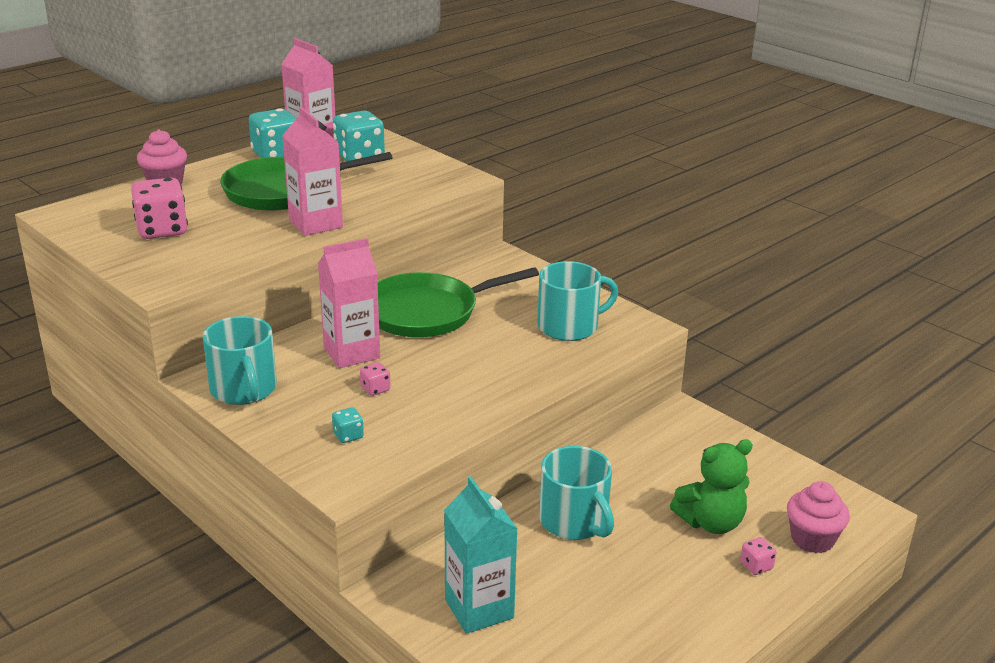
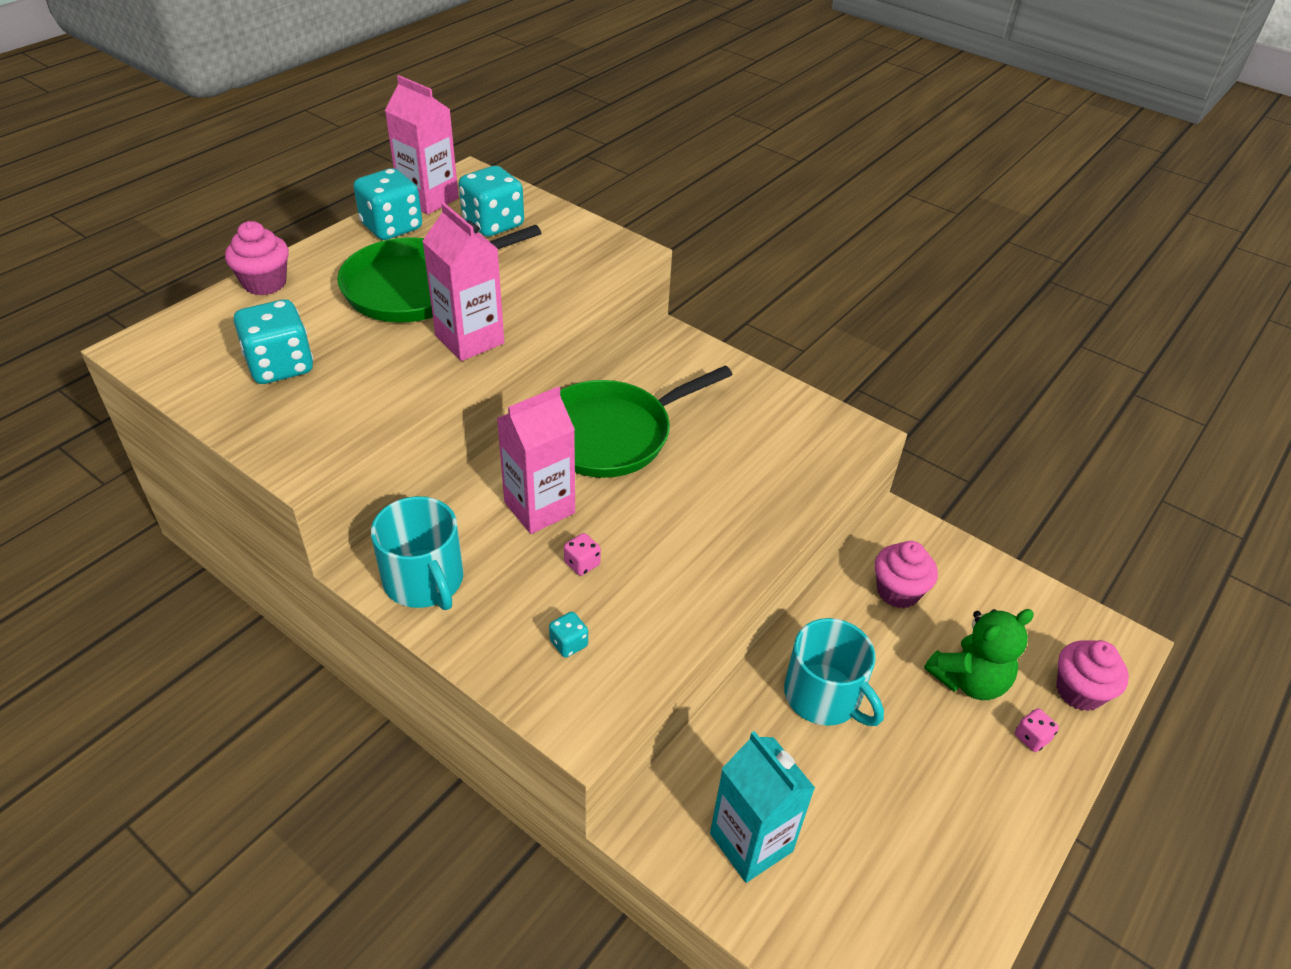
camera: 10 degrees left, 15 degrees up
pink dice [131,178,188,239] -> turquoise dice [234,299,313,384]
turquoise mug [537,261,619,341] -> none
none -> pink cupcake [875,541,938,608]

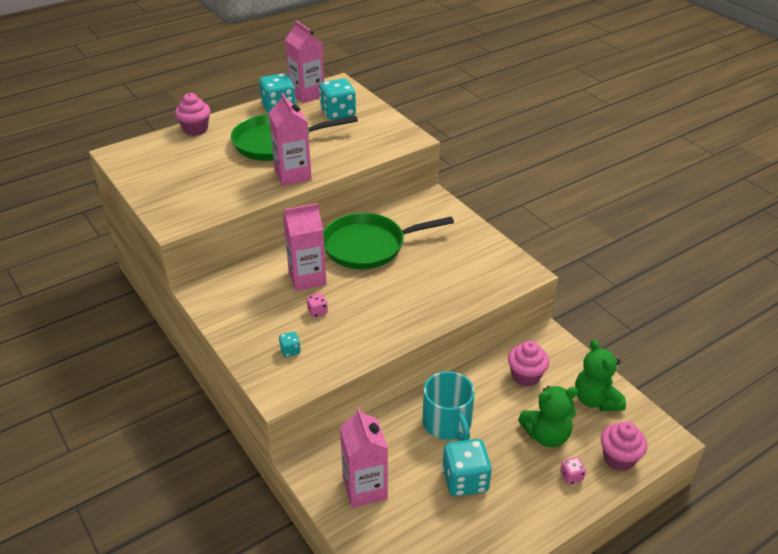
camera: 20 degrees right, 5 degrees down
turquoise dice [234,299,313,384] -> turquoise dice moved to [442,439,492,496]
turquoise mug [371,496,464,610] -> none
turquoise carton [710,731,815,883] -> pink carton [340,407,388,508]
none -> green teddy bear [575,340,626,411]

